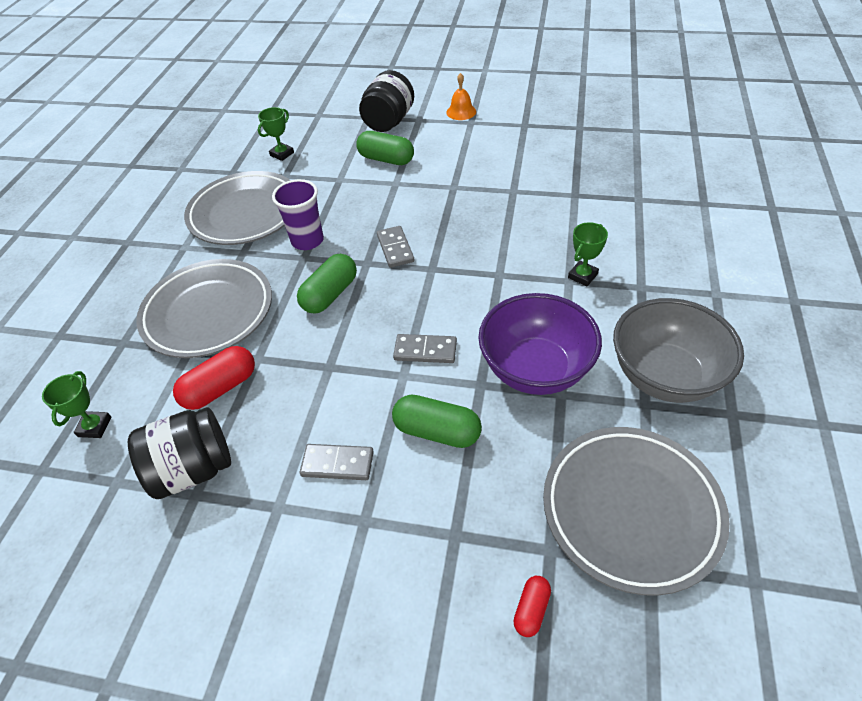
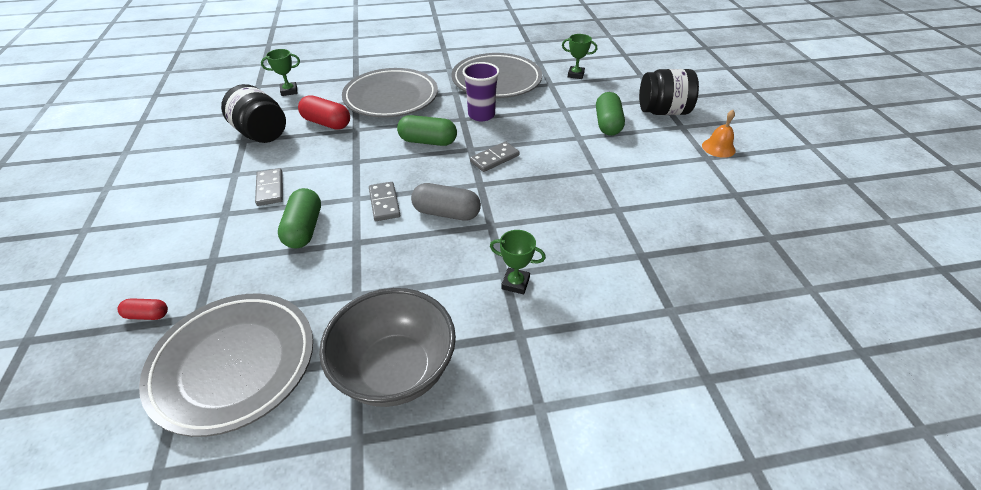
camera: 65 degrees right, 5 degrees down
purple bowl [478,293,602,395] -> none
none -> grey capsule [411,183,481,221]

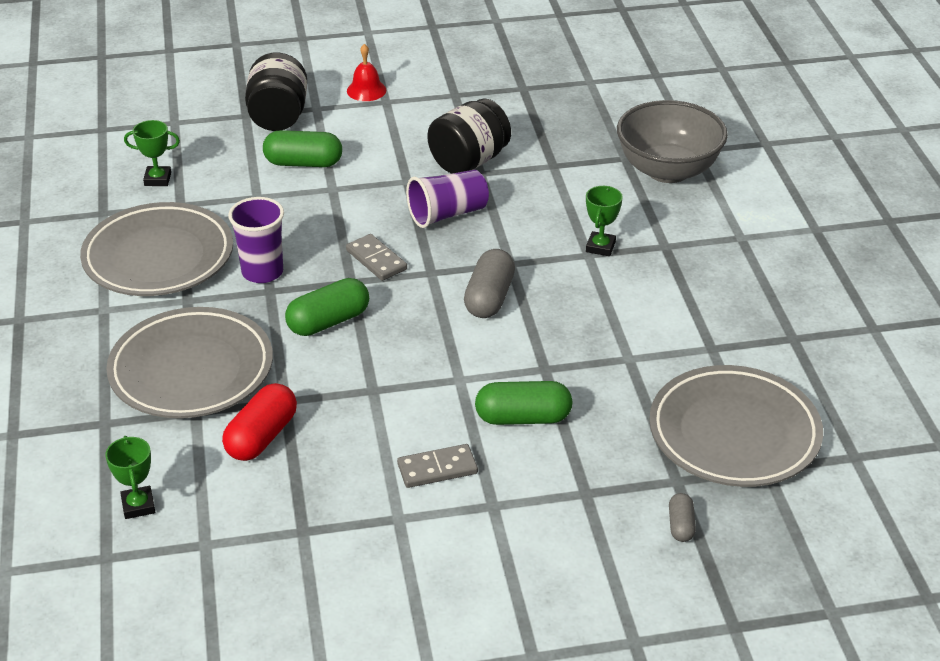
camera: 90 degrees left, 5 degrees down
red capsule [117,298,168,320] -> grey capsule [669,493,696,542]
black jar [221,84,286,143] -> black jar moved to [428,98,511,174]
grey bowl [319,288,456,407] -> grey bowl moved to [617,100,728,183]
grey domino [369,182,400,221] -> none
green capsule [397,115,457,146] -> green capsule turned 45 degrees clockwise [285,278,369,336]
green trophy [562,34,597,79] -> green trophy turned 75 degrees clockwise [124,120,180,186]
orange bell [702,110,736,158] -> red bell [347,44,386,101]
none -> purple cup [406,170,489,228]

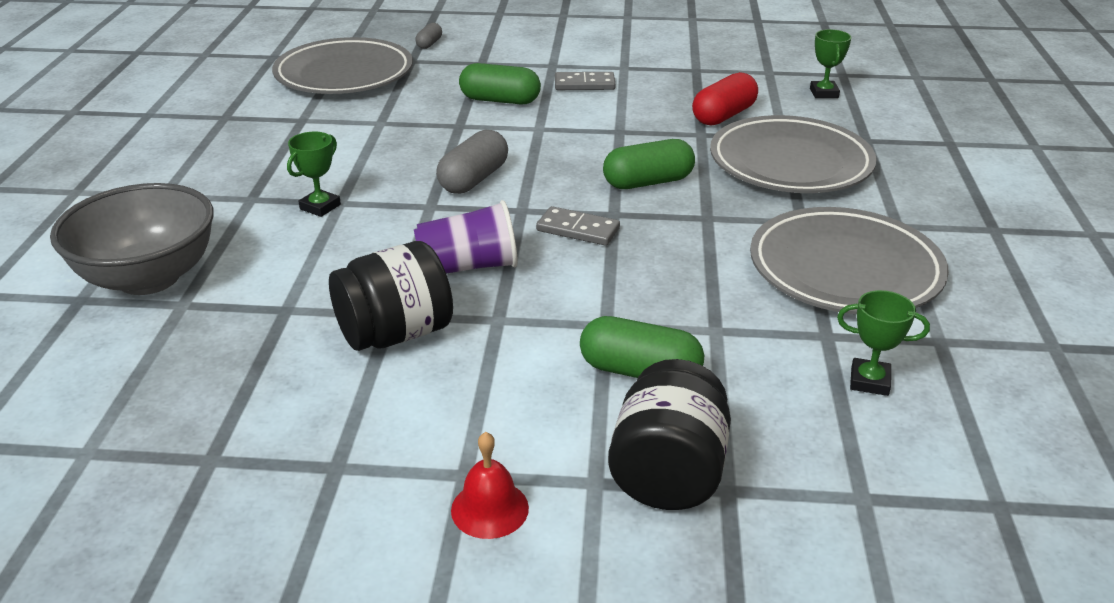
camera: 165 degrees left, 5 degrees down
purple cup [228,197,284,283] -> none
grey domino [346,234,407,281] -> grey domino turned 45 degrees counterclockwise [536,206,620,246]

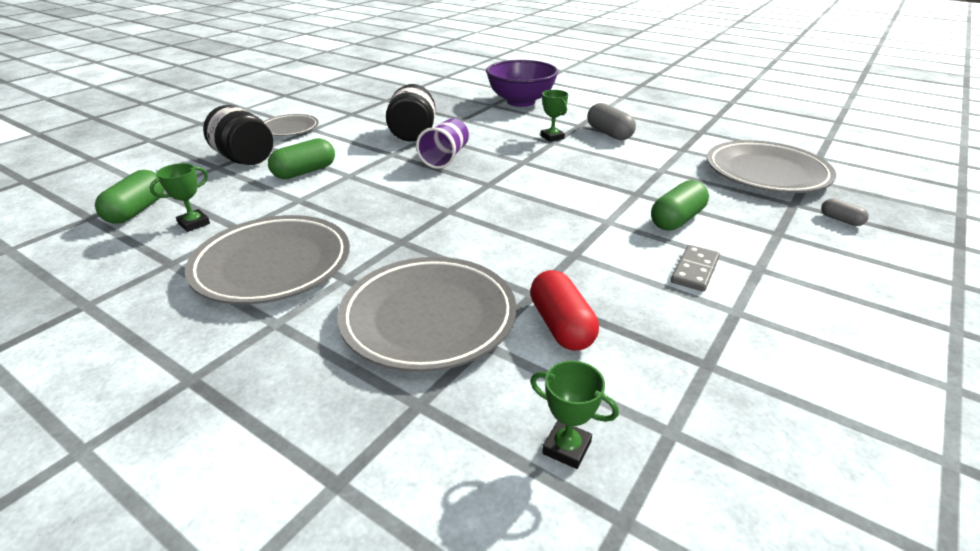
camera: 120 degrees right, 0 degrees up
grey bowl [50,183,214,295] -> purple bowl [486,60,559,107]
grey capsule [436,130,508,194] -> grey capsule moved to [587,103,636,140]
red bell [451,432,529,539] -> grey plate [263,114,319,136]
grey domino [536,206,620,246] -> none
green capsule [603,139,695,189] -> green capsule moved to [95,170,164,224]

